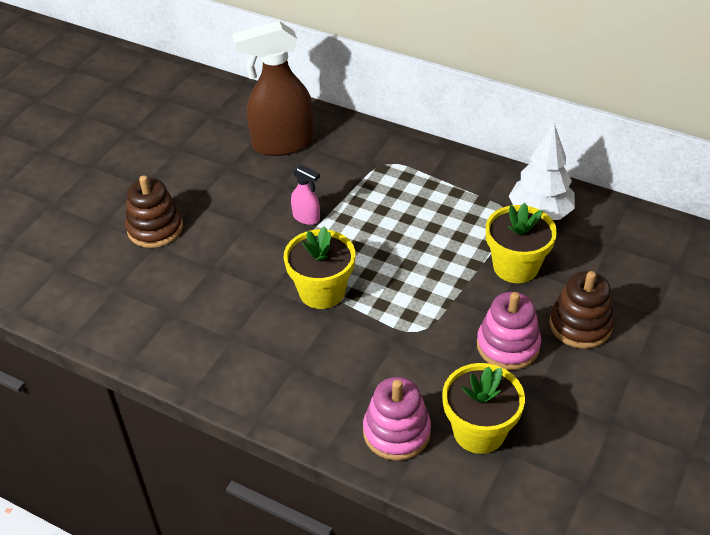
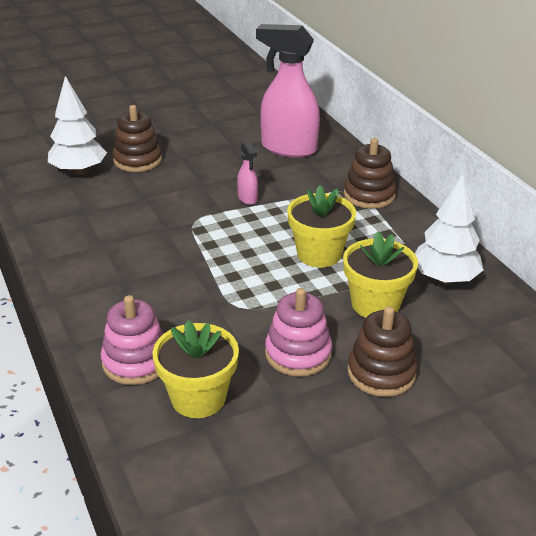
camera: 35 degrees right, 10 degrees down
brown spray bottle [232,21,314,156] -> pink spray bottle [256,24,320,158]
yellow flower pot [284,226,355,309] -> yellow flower pot moved to [287,185,356,267]
none -> white tree [48,76,107,175]
none -> brown stacking toy [344,138,396,209]

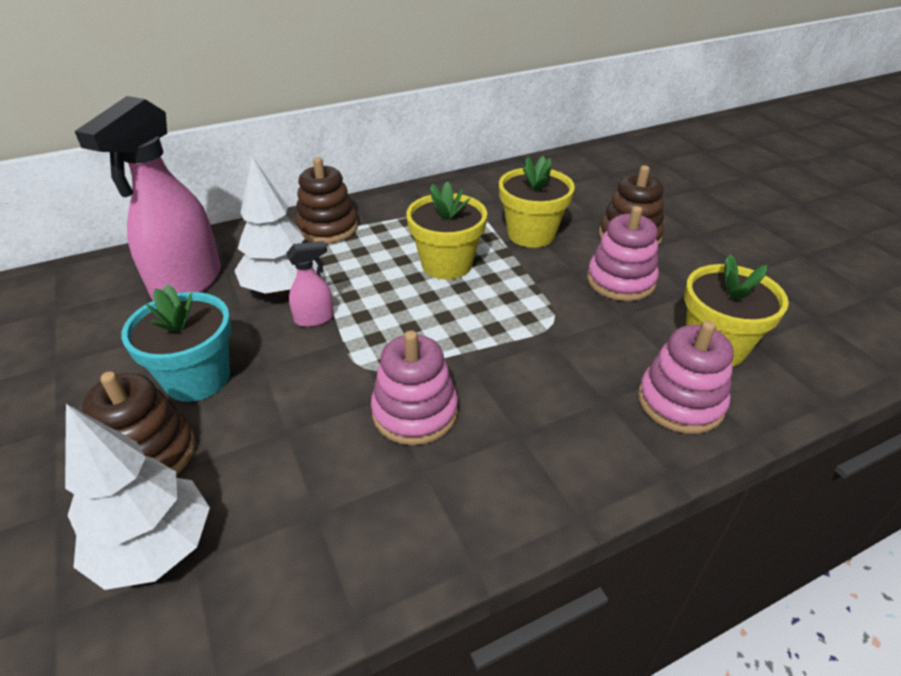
camera: 90 degrees left, 5 degrees up
white tree [415,173,483,284] -> white tree moved to [234,156,318,295]
none -> turquoise flower pot [121,284,232,402]
none -> pink stacking toy [371,330,458,445]

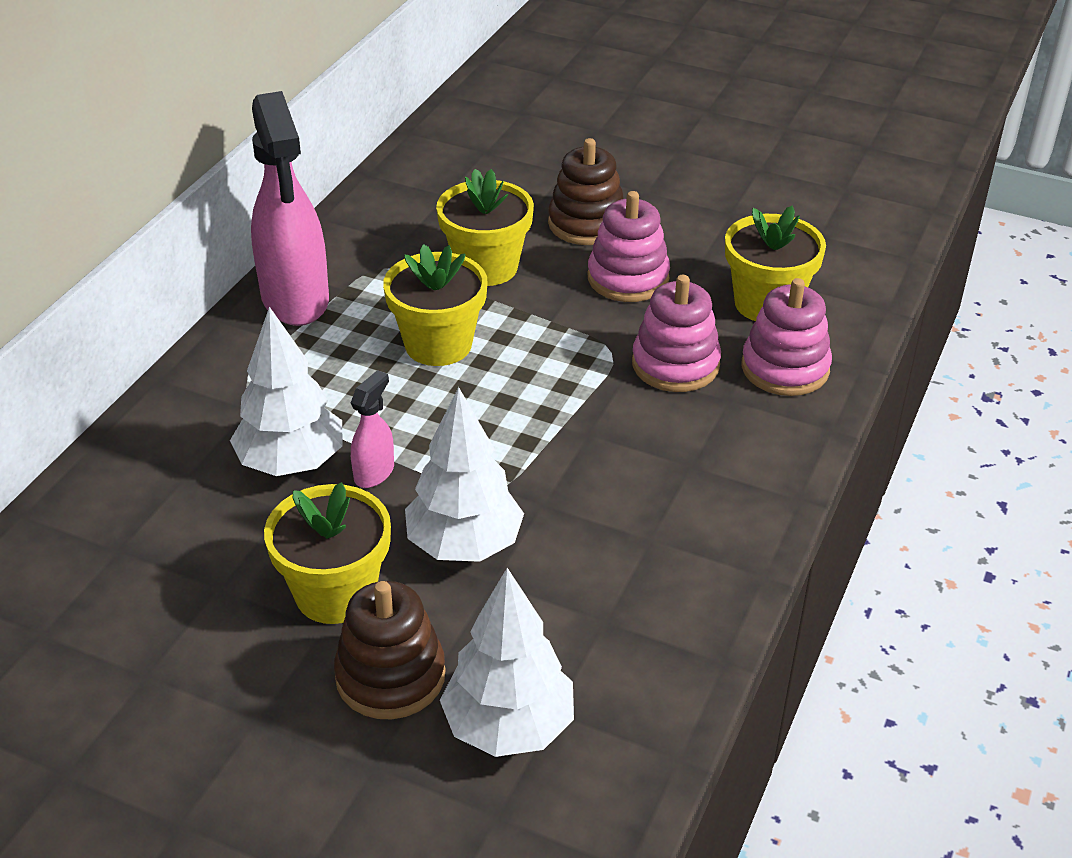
camera: 40 degrees left, 0 degrees up
pink spray bottle [75,96,221,301] -> pink spray bottle moved to [251,91,329,326]
turquoise flower pot [121,284,232,402] -> yellow flower pot [264,482,391,624]
brown stacking toy [295,157,358,244] -> none
pink stacking toy [371,330,458,445] -> pink stacking toy moved to [632,275,721,392]
none -> white tree [405,387,524,562]

